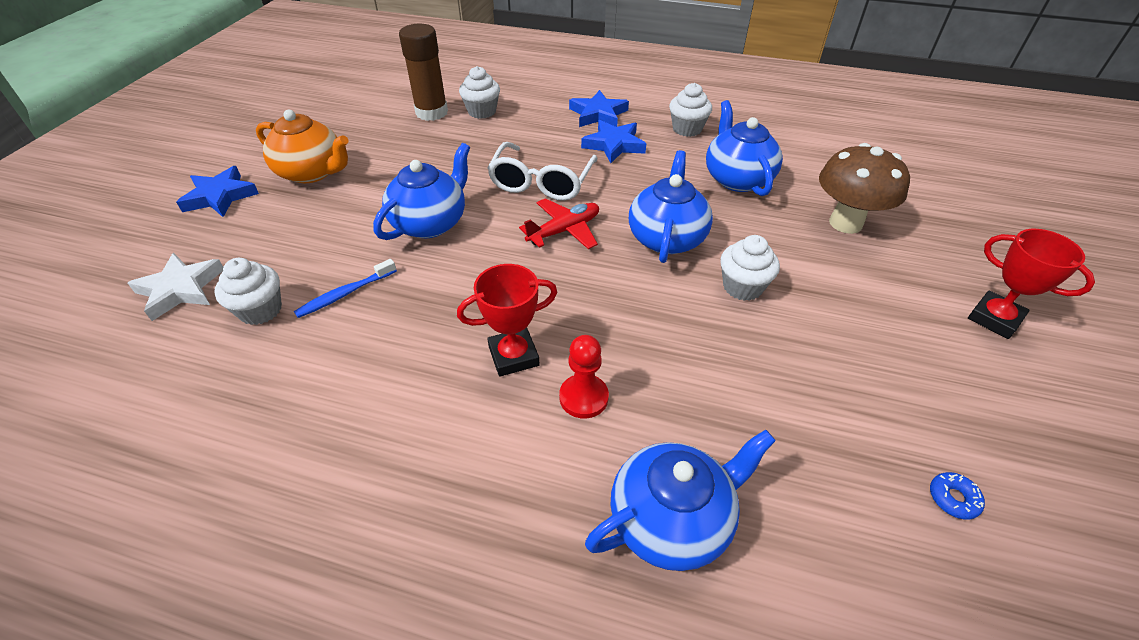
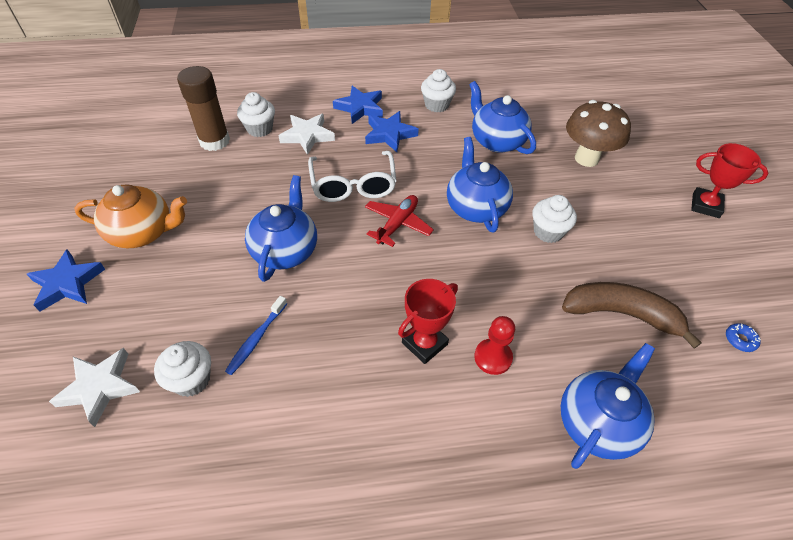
camera: 25 degrees left, 5 degrees up
none -> white star [279,114,335,155]
none -> brown banana [562,282,702,349]

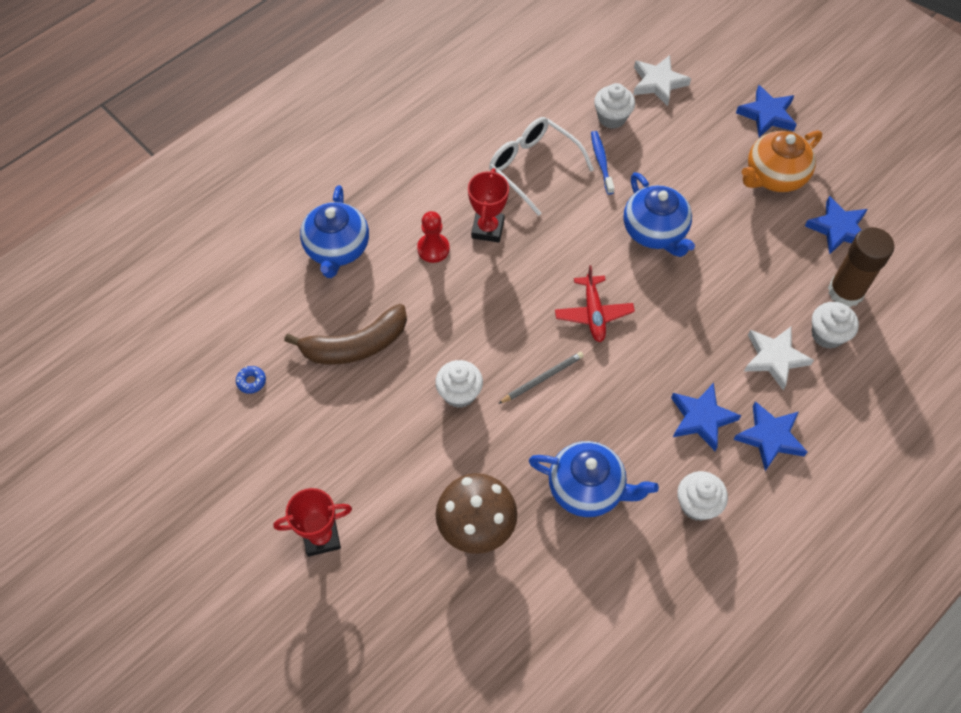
camera: 145 degrees right, 10 degrees up
white glasses [308,151,396,202] -> white glasses moved to [489,117,594,216]
blue teapot [447,137,513,232] -> grey pencil [498,352,584,404]
none -> blue star [805,196,868,255]

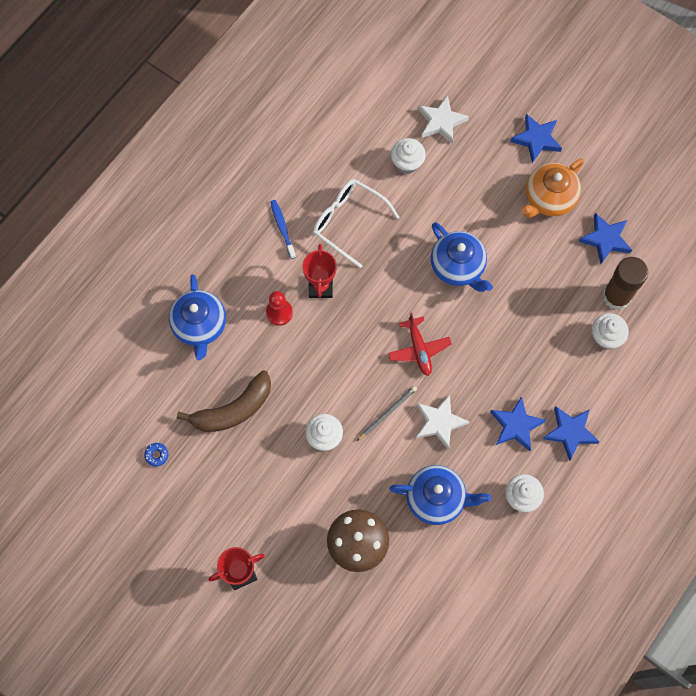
camera: 10 degrees left, 10 degrees up
blue toothbrush [591,131,614,195] -> blue toothbrush moved to [270,200,296,259]
white star [744,326,814,390] -> white star moved to [416,394,469,450]

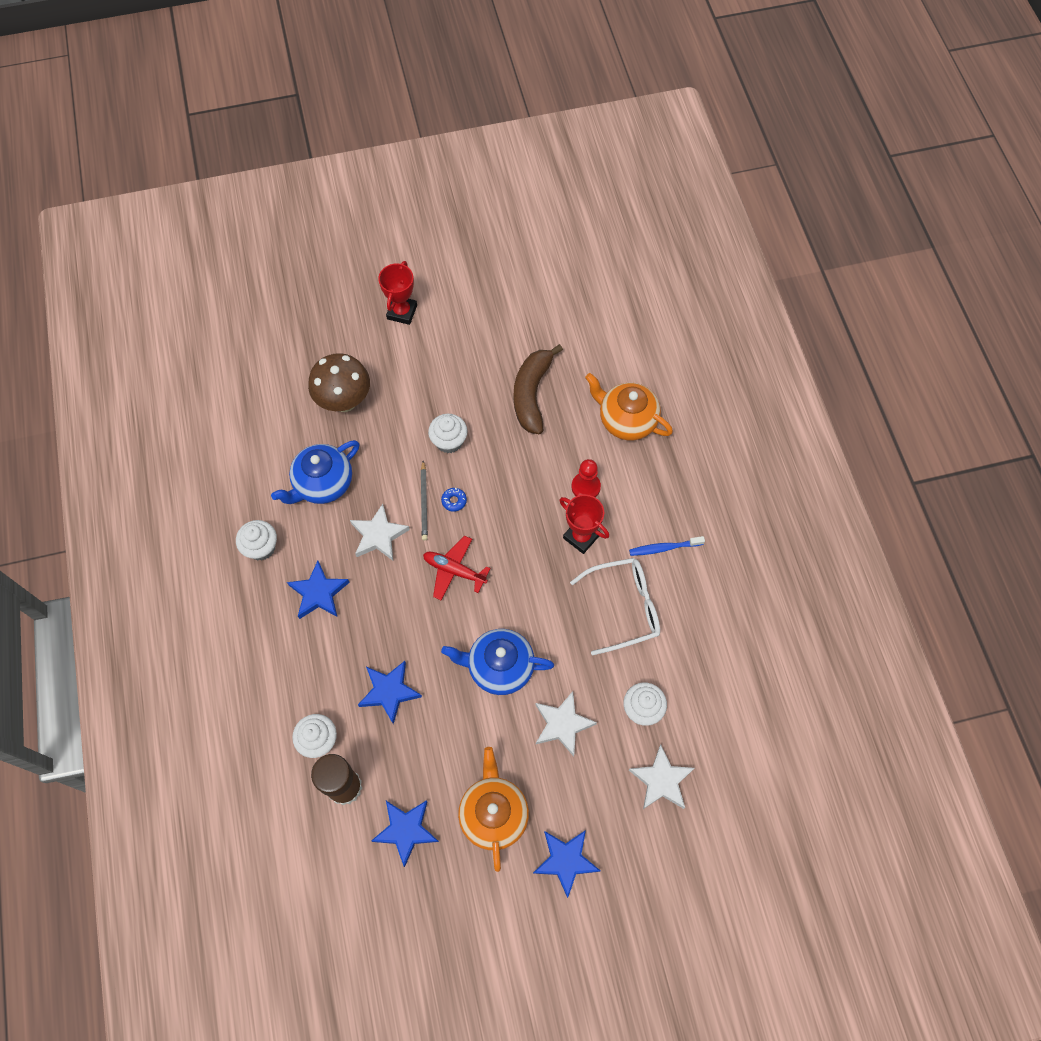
camera: 130 degrees right, 5 degrees down
blue donut [144,443,169,467] -> blue donut moved to [441,488,467,512]
blue teapot [169,274,226,360] -> orange teapot [585,373,673,440]
blue toothbrush [270,200,296,259] -> blue toothbrush turned 150 degrees clockwise [629,536,705,556]
blue star [543,406,600,461] -> blue star moved to [358,661,422,724]
none -> white star [536,691,597,757]

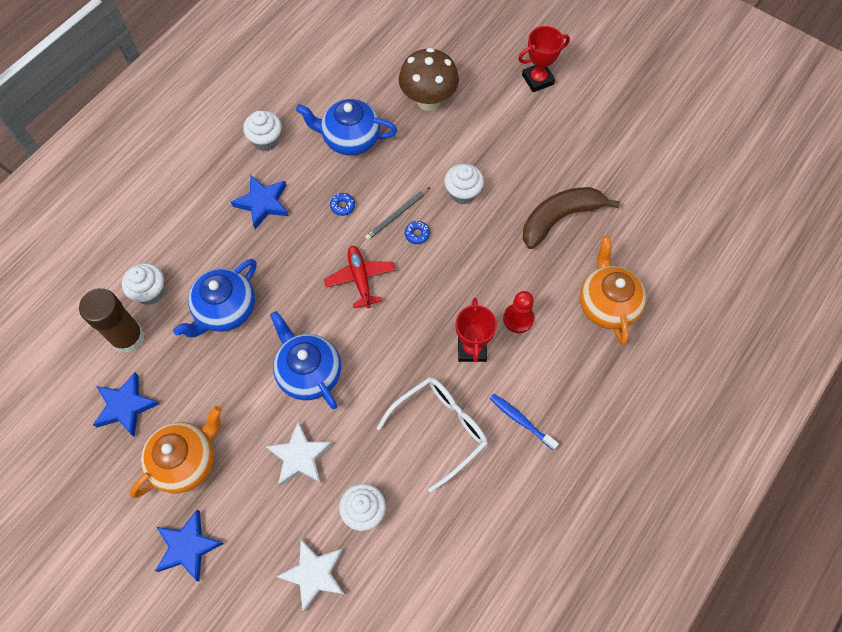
camera: 50 degrees right, 0 degrees up
white star [350,504,410,561] -> blue donut [330,193,355,216]
blue star [358,661,422,724] -> blue teapot [173,259,257,337]
white glasses [570,558,660,656] -> white glasses turned 75 degrees counterclockwise [377,377,488,492]

